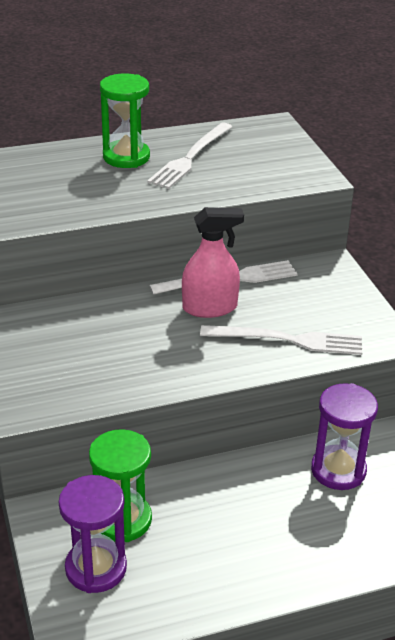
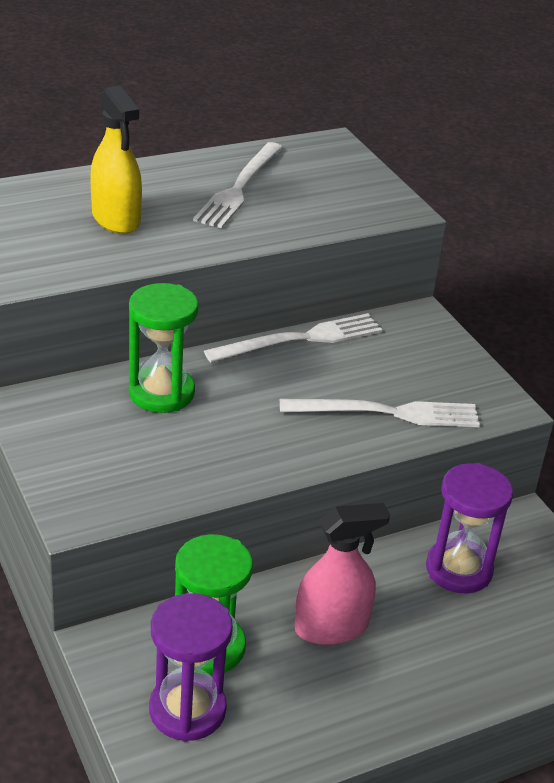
camera: 10 degrees left, 0 degrees up
green hourglass [100,73,150,168] -> green hourglass moved to [129,283,199,413]
pink spray bottle [182,207,244,318] -> pink spray bottle moved to [294,503,390,645]
none -> yellow spray bottle [90,86,142,234]

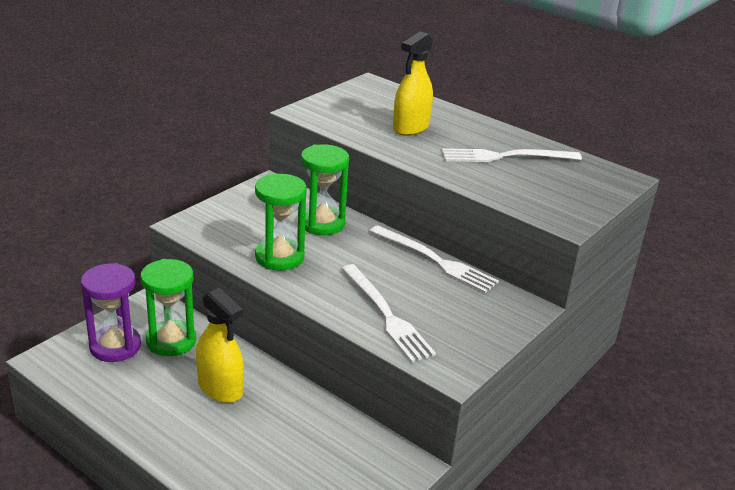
camera: 65 degrees right, 5 degrees down
pink spray bottle [294,503,390,645] -> yellow spray bottle [196,288,244,403]
purple hourglass [426,463,513,594] -> none
none -> green hourglass [255,174,307,271]

